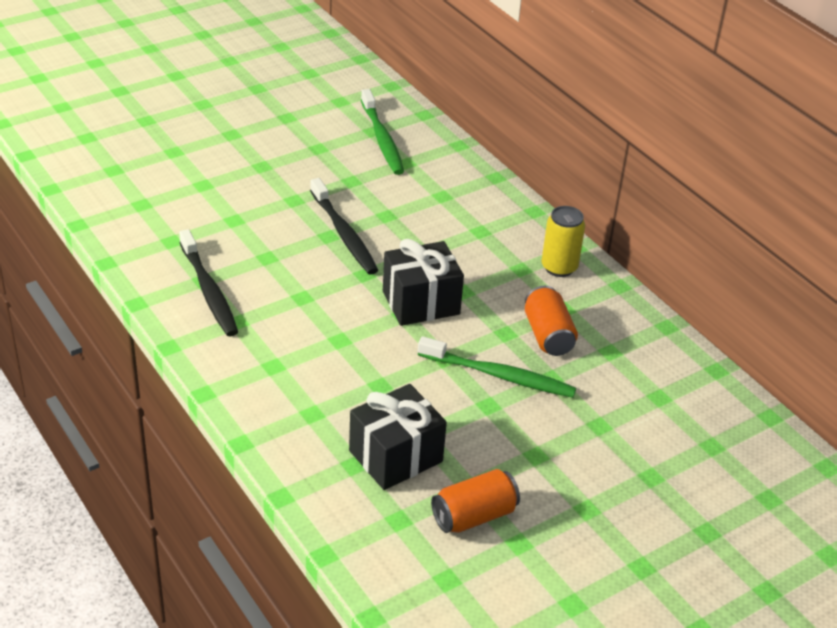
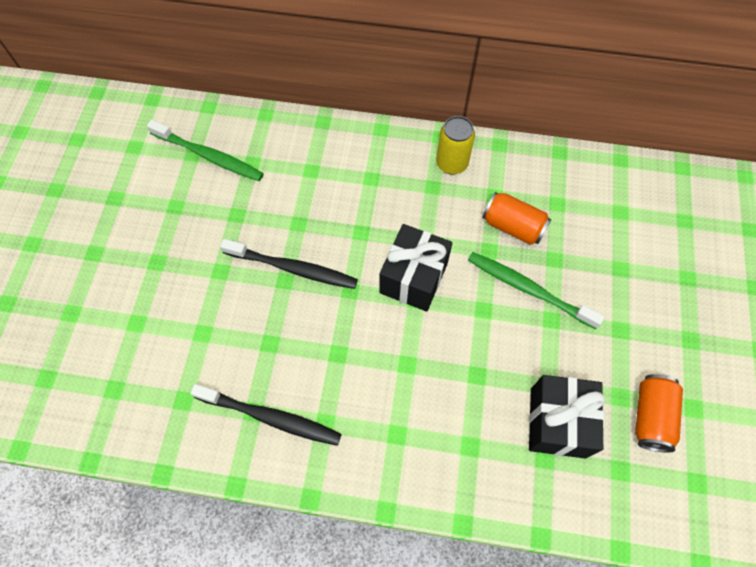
camera: 45 degrees left, 25 degrees up
green toothbrush [418,336,576,398] -> green toothbrush turned 120 degrees counterclockwise [468,252,605,329]

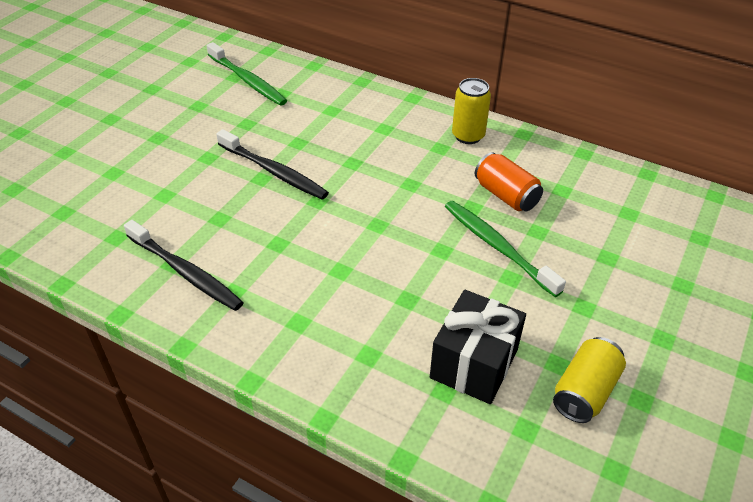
camera: 20 degrees right, 20 degrees down
black gift [379,224,452,312] -> none
orange can [635,374,683,453] -> yellow can [553,337,626,423]

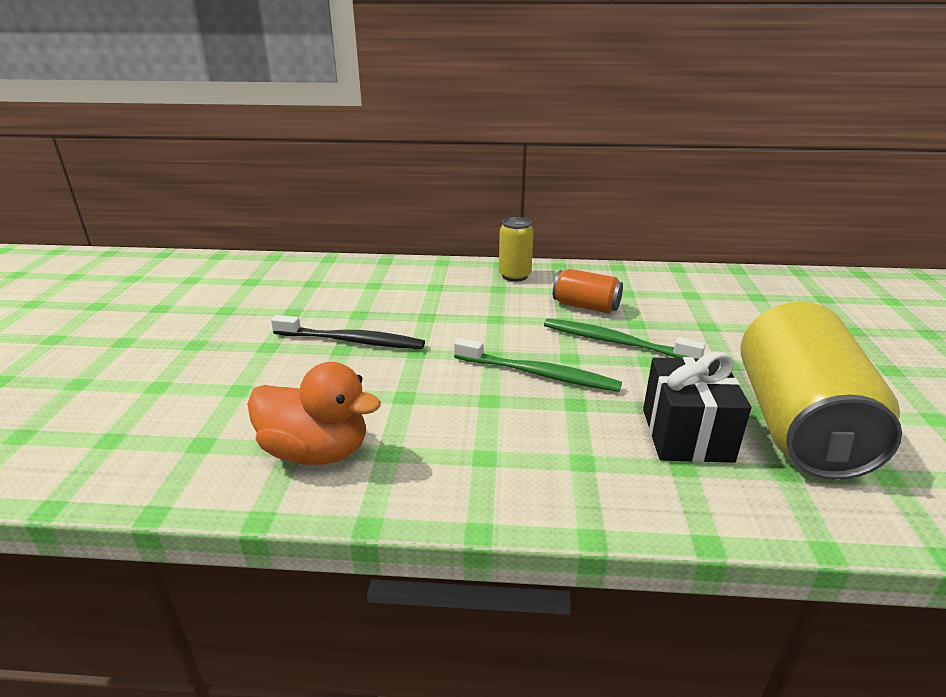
camera: 25 degrees left, 15 degrees down
black toothbrush [124,220,244,311] -> orange duck [247,362,381,465]
green toothbrush [207,42,287,106] -> green toothbrush moved to [454,338,622,392]
yellow can [553,337,626,423] -> yellow can [741,302,902,480], size x2.10

